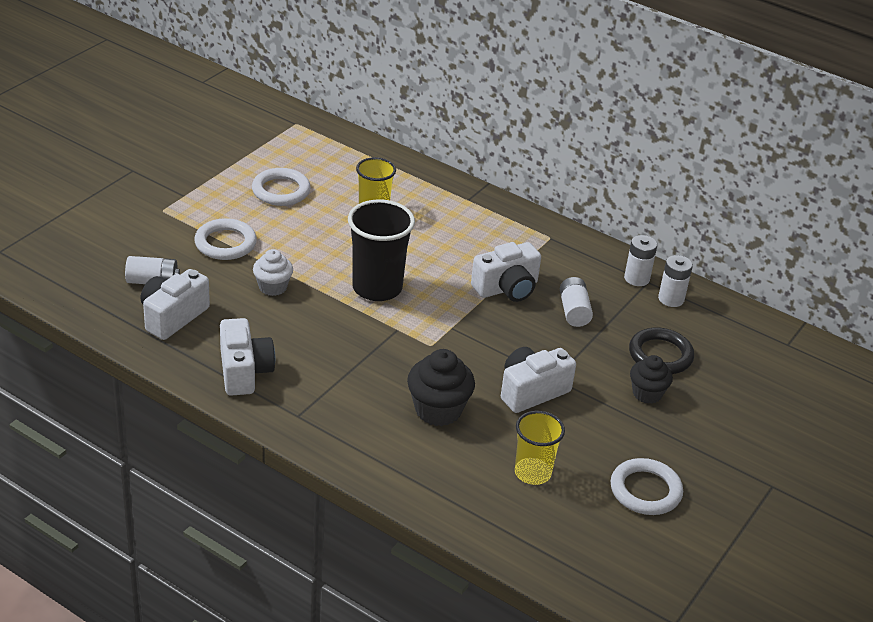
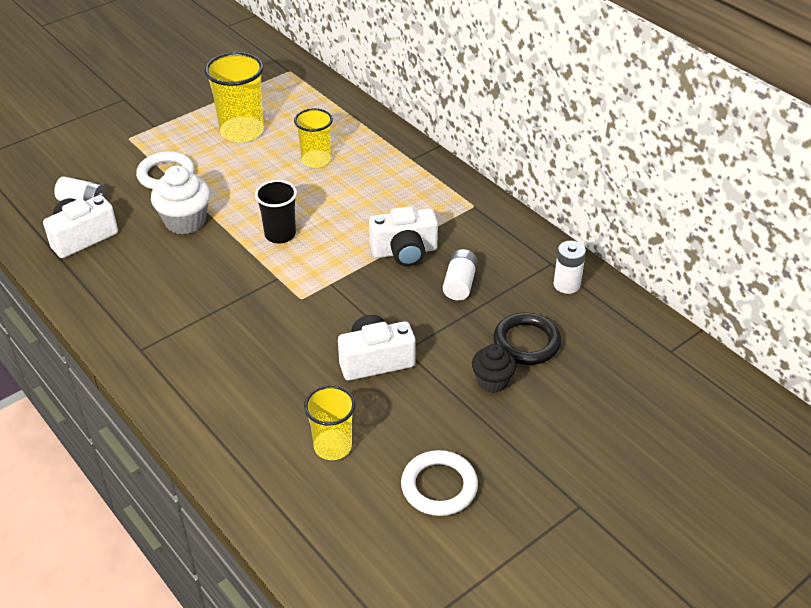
camera: 20 degrees right, 5 degrees up
white camera [220,318,275,396] -> none
white ring [252,168,311,206] -> yellow cup [204,52,264,142]
white cupcake [253,249,293,296] -> white cupcake [151,166,210,234], size x1.54
black cup [348,199,415,301] -> black cup [255,180,297,243], size x0.65
black cupcake [407,349,475,426] -> none
white battery [624,235,657,286] -> none

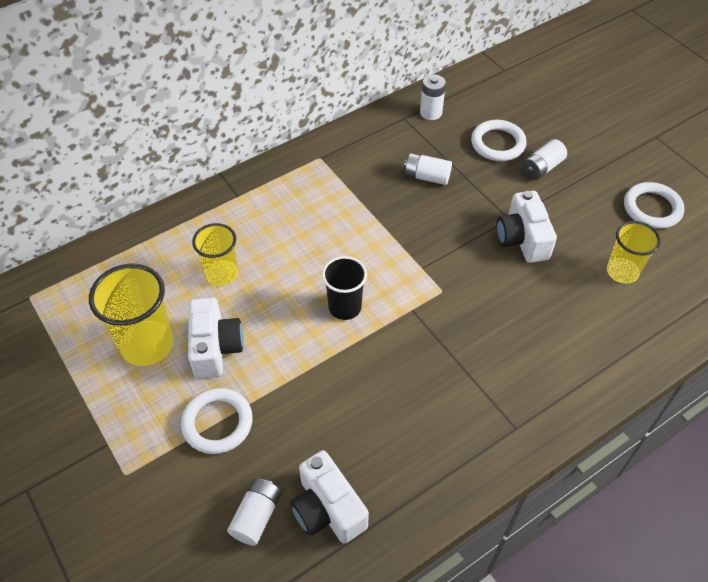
camera: 85 degrees left, 10 degrees up
white cupcake [151,166,210,234] -> none
white camera [369,206,438,266] -> white camera moved to [188,298,244,379]
black cupcake [472,344,516,393] -> white battery [522,139,567,180]
black ring [493,313,562,365] -> white ring [471,120,527,161]

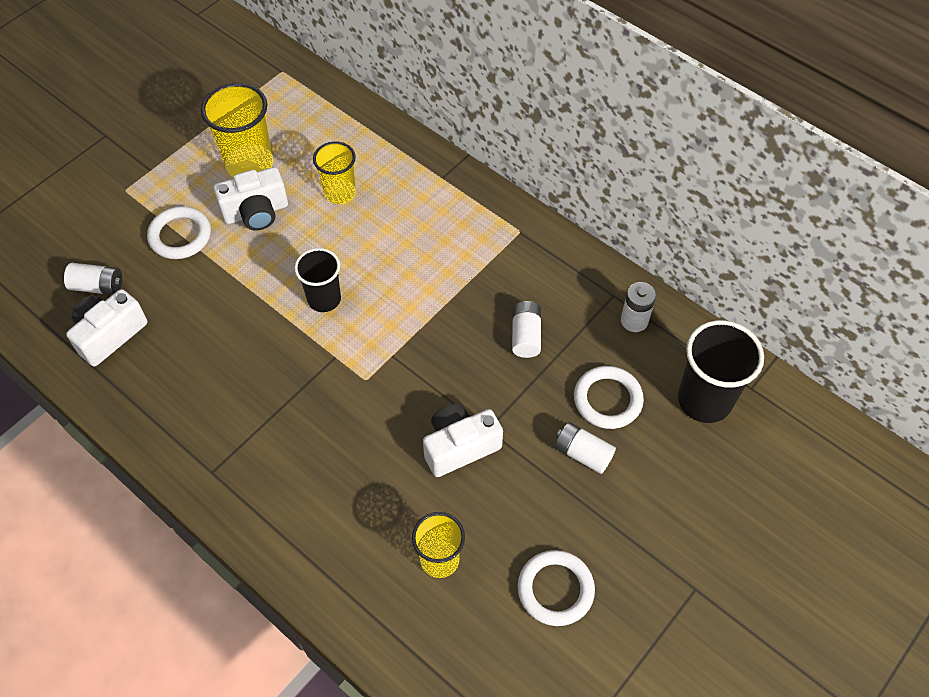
camera: 75 degrees right, 5 degrees up
none -> black cup [678,320,764,423]

